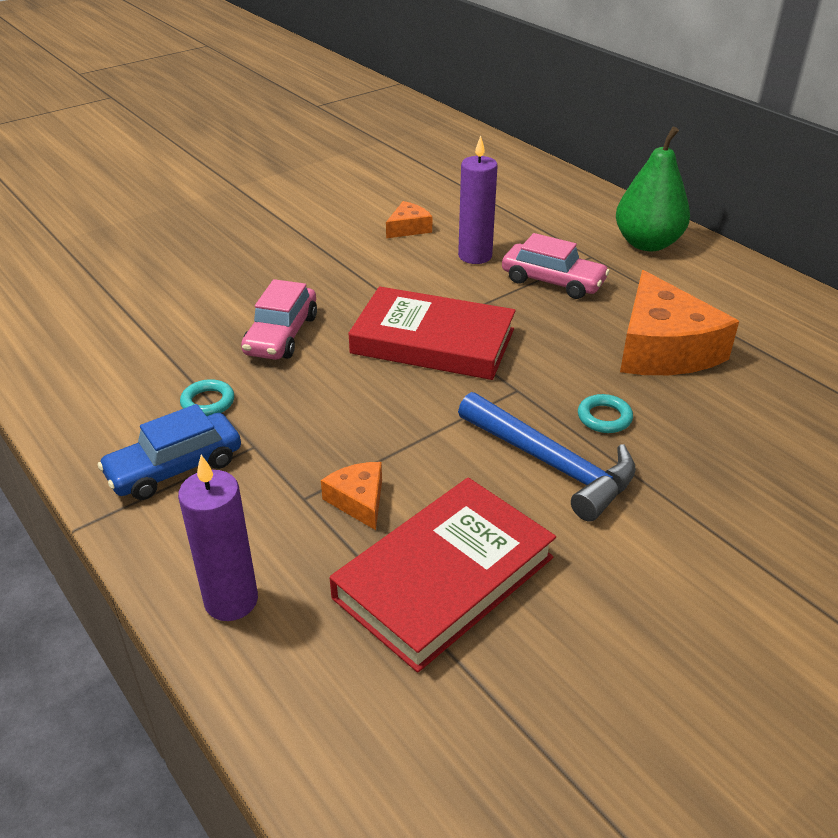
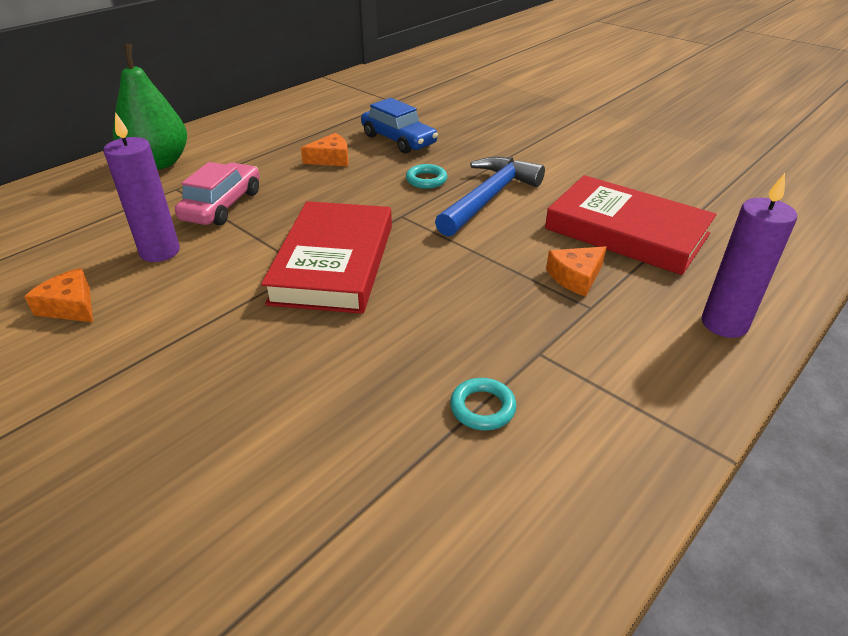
camera: 100 degrees left, 0 degrees up
blue car [98,404,241,500] -> blue car moved to [361,98,438,153]
pink car [241,279,317,360] -> none
orange cheese [620,270,739,375] -> orange cheese [301,133,349,166], size x0.47

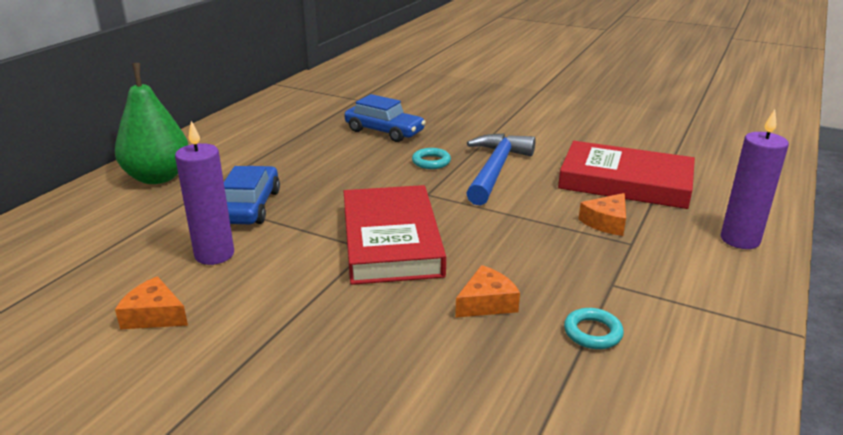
camera: 15 degrees left, 10 degrees down
pink car [175,162,260,225] -> blue car [224,166,280,224]
orange cheese [301,133,349,166] -> orange cheese moved to [455,265,520,318]

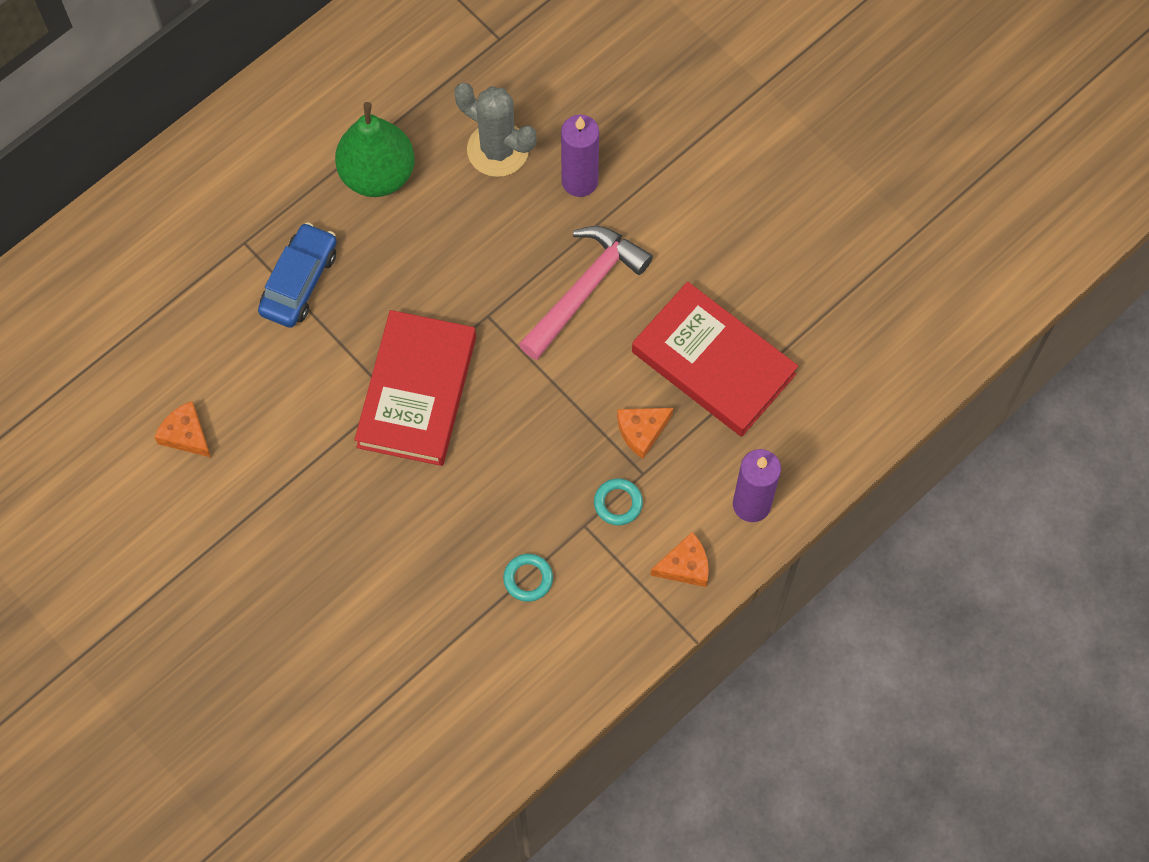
camera: 20 degrees right, 40 degrees up
green pear [115,63,188,184] -> green pear moved to [335,102,415,197]
purple candle [175,121,234,265] -> purple candle moved to [561,115,599,197]
blue car [345,94,426,142] -> grey cactus [454,83,537,177]
turquoise ring [412,148,451,169] -> turquoise ring moved to [594,478,643,525]
orange cheese [455,265,520,318] -> orange cheese moved to [651,532,709,587]
blue hammer [466,133,536,206] -> pink hammer [519,226,653,360]

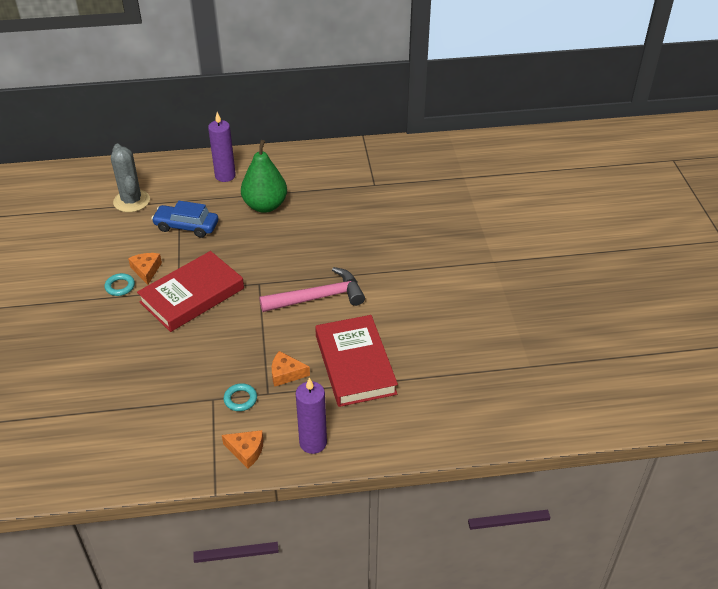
camera: 35 degrees right, 25 degrees down
orange cheese [154,401,211,457] -> orange cheese moved to [128,253,162,285]
blue car [258,222,337,328] -> blue car turned 135 degrees counterclockwise [151,201,218,238]
grey cactus [454,83,537,177] -> grey cactus moved to [111,144,150,212]
turquoise ring [503,554,553,602] -> turquoise ring moved to [105,273,135,296]
purple candle [561,115,599,197] -> purple candle moved to [208,112,236,182]

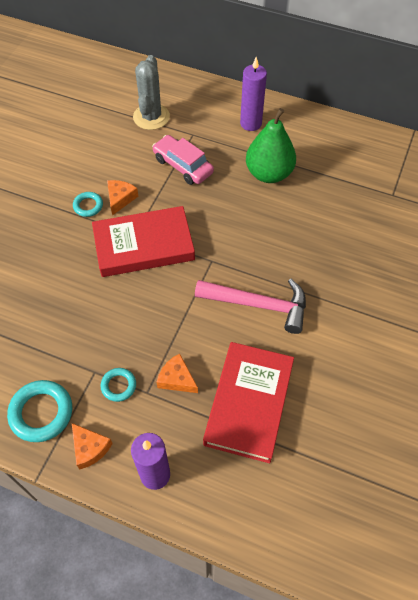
camera: 30 degrees right, 15 degrees up
blue car [151,201,218,238] -> pink car [152,135,214,185]
none -> turquoise ring [7,380,72,442]

